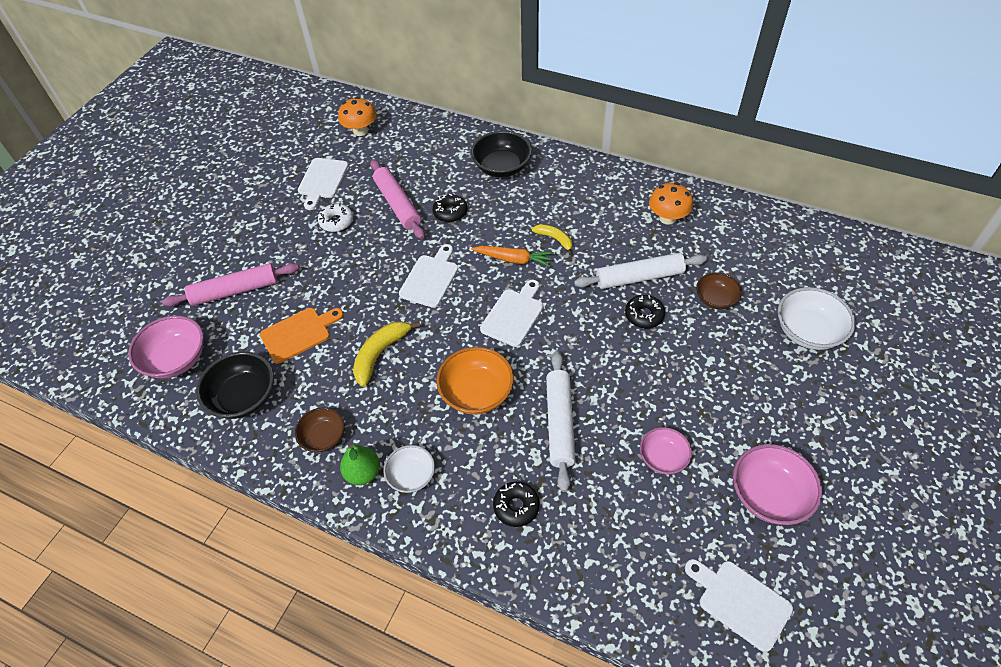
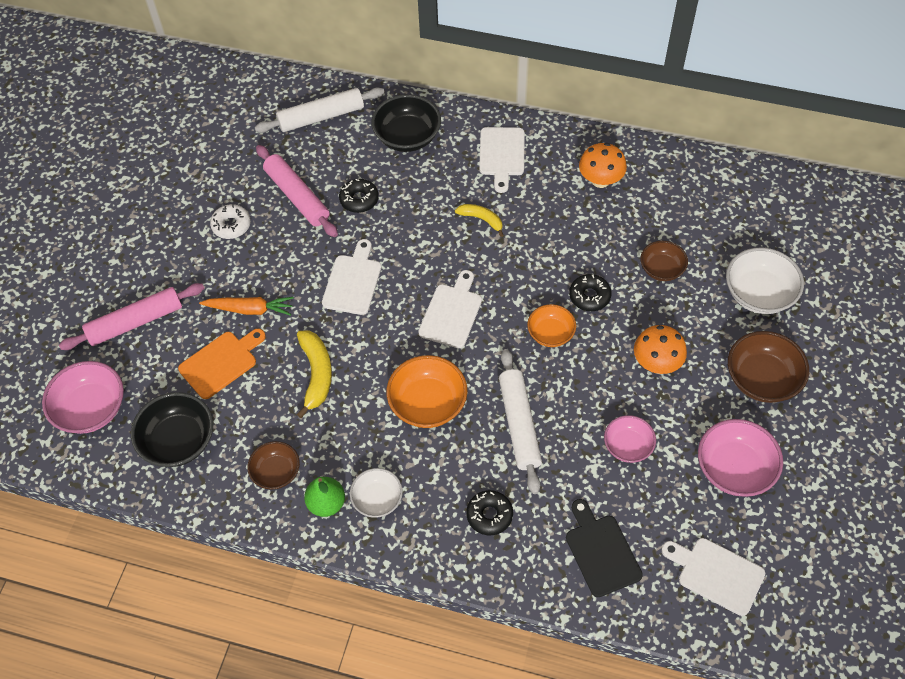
camera: 10 degrees left, 5 degrees up
white cutting board [298,158,348,210] -> white cutting board moved to [479,127,525,193]
orange mushroom [338,97,376,136] -> orange mushroom moved to [634,325,687,374]
yellow banana [353,321,421,387] -> yellow banana turned 150 degrees clockwise [297,330,332,418]
orange carrot [471,246,554,267] -> orange carrot moved to [199,297,294,316]
white rolling pin [574,253,707,289] -> white rolling pin moved to [255,87,385,133]
none -> orange bowl [527,304,576,347]
none -> black cutting board [566,499,643,597]
none -> brown bowl [728,331,809,403]

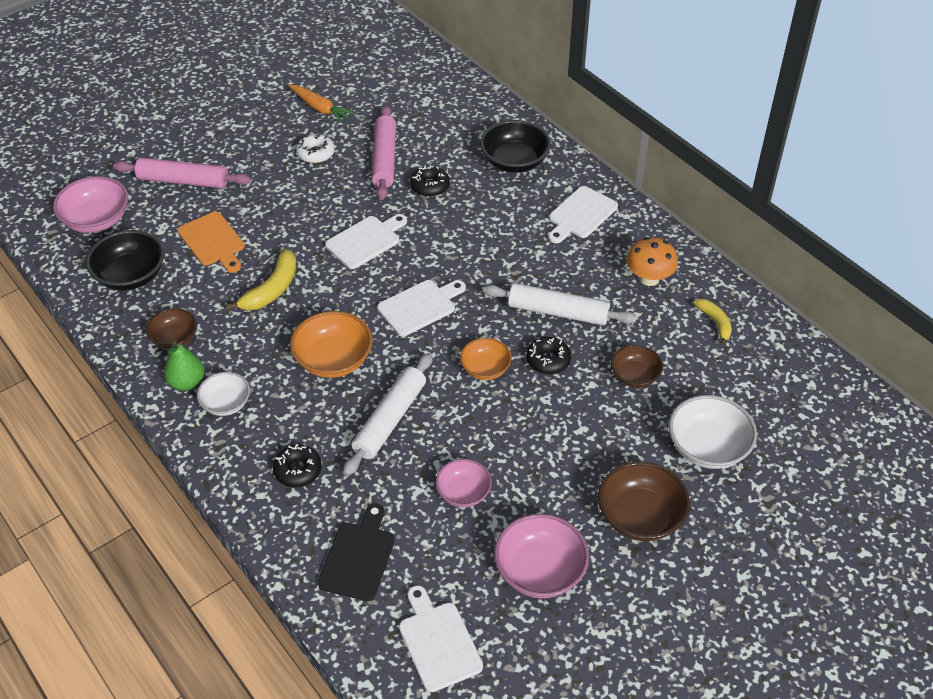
camera: 35 degrees right, 10 degrees down
orange cutting board [178,329,266,399] -> orange cutting board turned 60 degrees clockwise [178,212,245,273]
orange carrot [199,297,294,316] -> orange carrot moved to [288,85,355,123]
white rolling pin [255,87,385,133] -> white rolling pin moved to [483,283,637,326]
yellow banana [455,204,504,237] -> yellow banana moved to [693,299,732,346]
orange mushroom [634,325,687,374] -> none

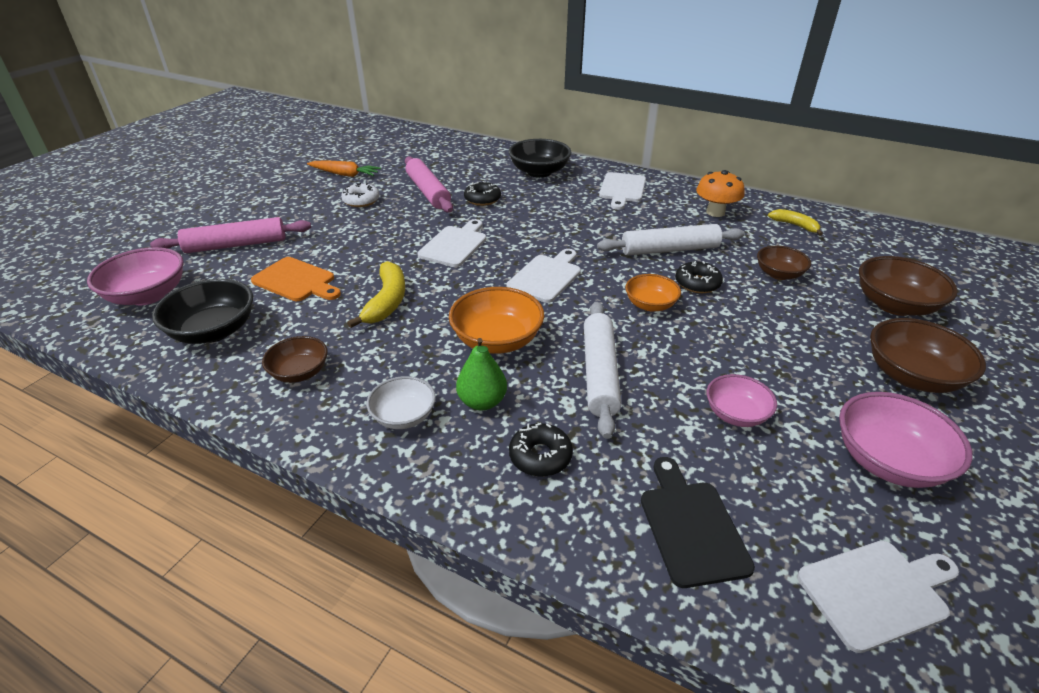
camera: 25 degrees left, 10 degrees down
green pear [164,341,205,391] -> green pear moved to [456,338,507,411]
white cutting board [399,585,483,692] -> white cutting board turned 120 degrees clockwise [797,541,959,653]
white bowl [669,395,757,469] -> brown bowl [859,256,958,316]

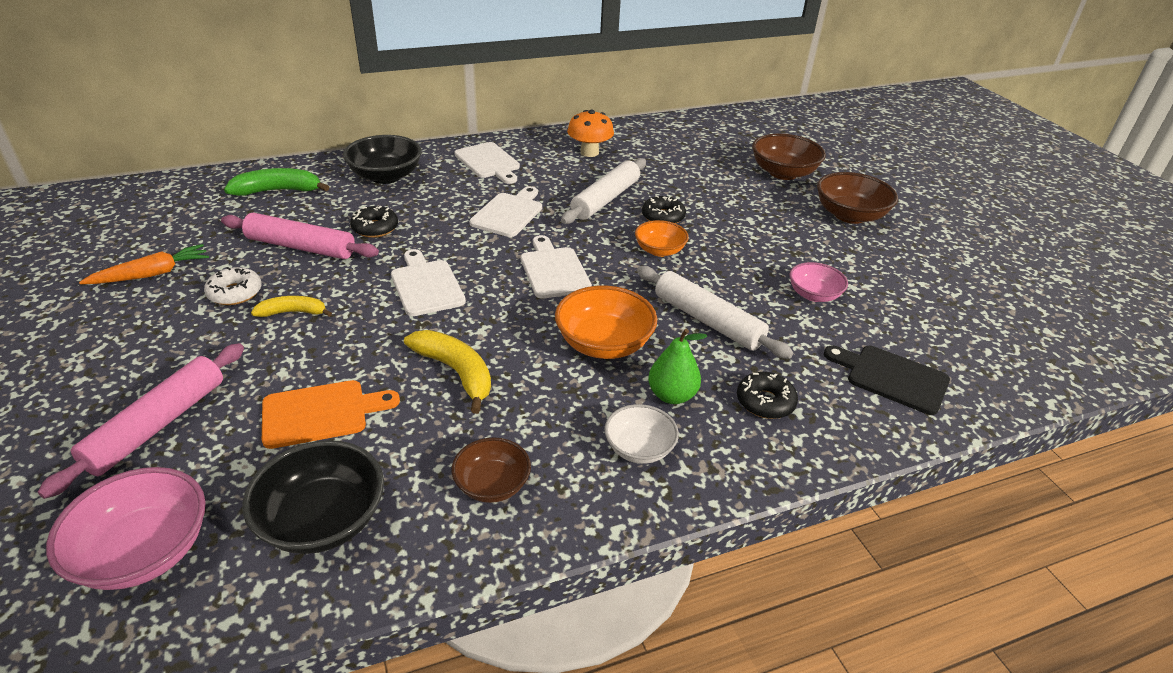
camera: 50 degrees left, 0 degrees up
brown bowl [757,246,811,280] -> none
yellow banana [768,209,823,236] -> yellow banana moved to [251,296,332,317]
white cutting board [797,541,959,653] -> white cutting board moved to [469,186,542,237]
pink bowl [839,392,973,488] -> none
none -> green banana [224,168,329,196]

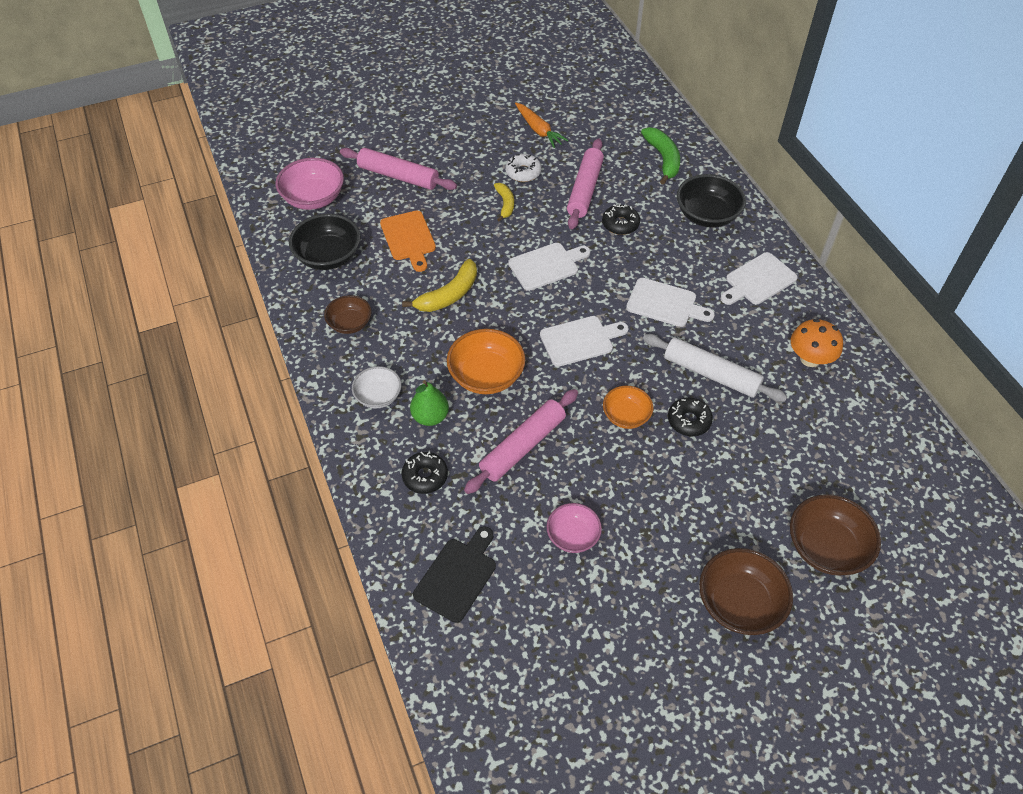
camera: 90 degrees right, 15 degrees up
white rolling pin [637,266,793,359] -> pink rolling pin [464,389,578,494]

